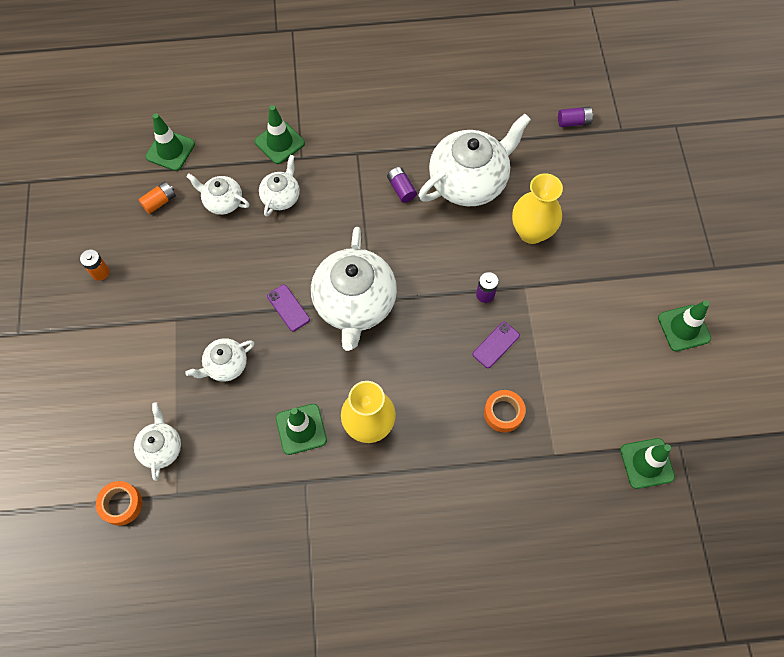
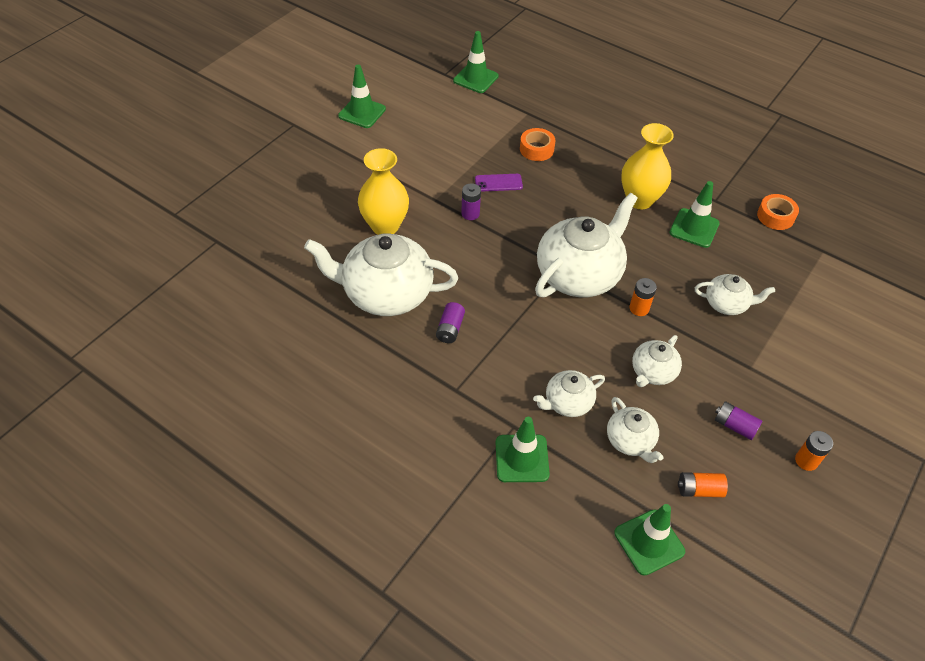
camera: 140 degrees left, 15 degrees down
orange tape [96,481,142,526] -> orange tape moved to [757,194,799,230]
white teapot [134,402,181,481] -> white teapot moved to [632,335,682,387]
purple phone [267,285,310,331] -> orange battery [629,278,657,316]
purple battery [558,107,593,127] -> purple battery moved to [715,401,762,440]

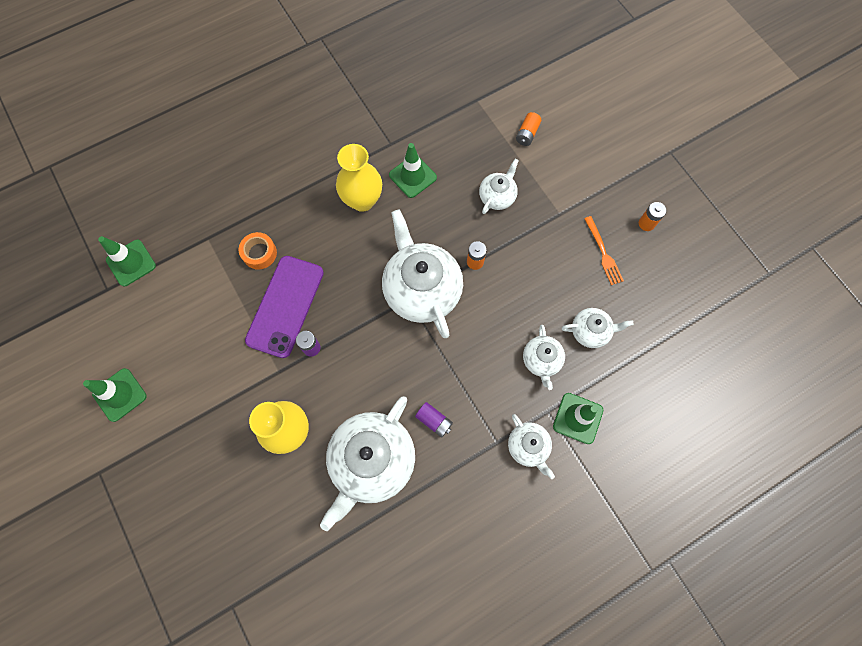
camera: 65 degrees left, 20 degrees up
purple phone [475,174,523,192] -> purple phone [245,256,324,358], size x2.19
green traffic cone [614,504,685,575] -> none
white teapot [632,335,682,387] -> white teapot moved to [508,414,555,479]
orange battery [678,472,728,497] -> orange battery moved to [516,112,541,146]
purple battery [715,401,762,440] -> orange fork [584,216,624,285]
orange tape [757,194,799,230] -> none

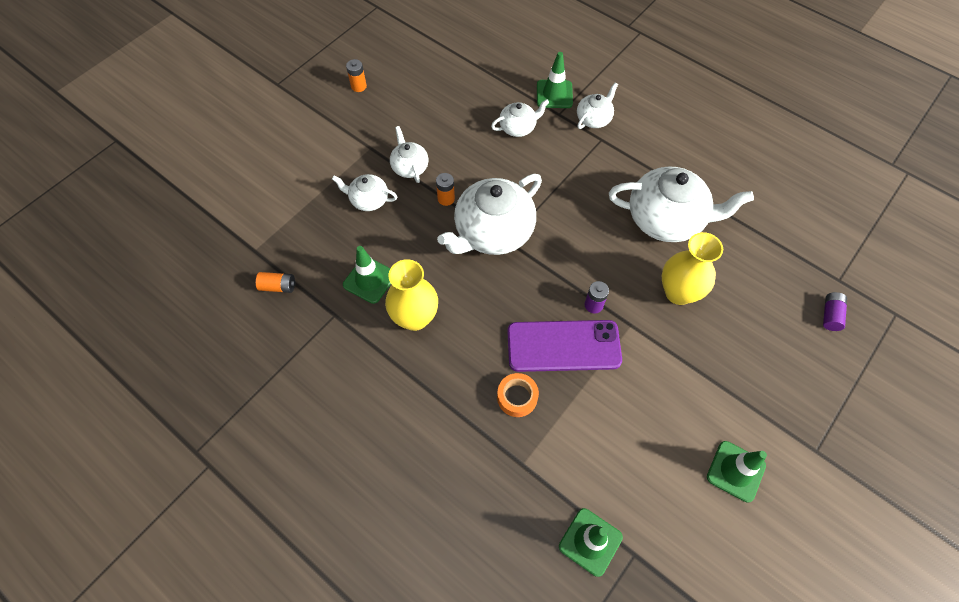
camera: 110 degrees left, 10 degrees down
purple battery [415,402,453,438] -> purple battery moved to [823,292,847,331]
orange battery [516,112,541,146] -> orange battery moved to [256,272,296,293]
white teapot [562,308,634,348] -> white teapot moved to [390,126,428,183]
orange fork [584,216,624,285] -> none

